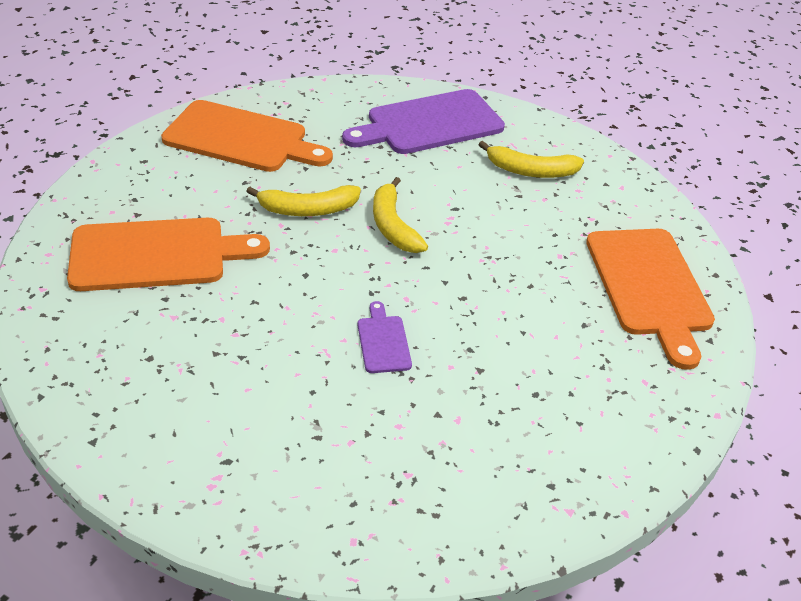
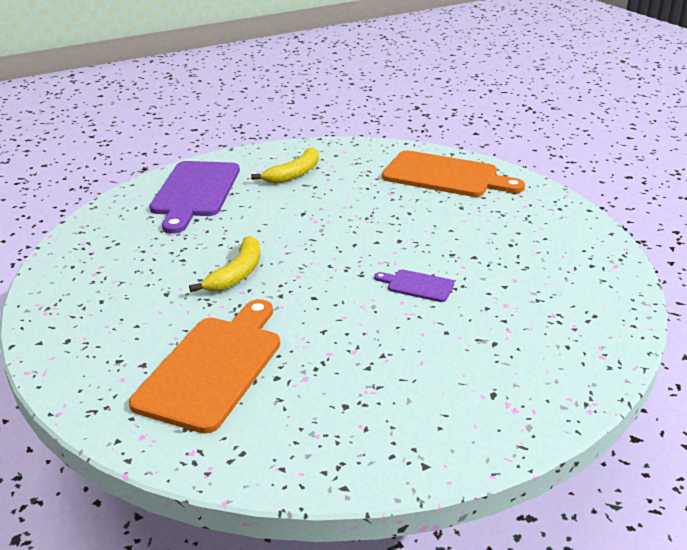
camera: 55 degrees left, 10 degrees down
orange cutting board [161,100,333,172] -> none
yellow banana [373,177,428,253] -> none

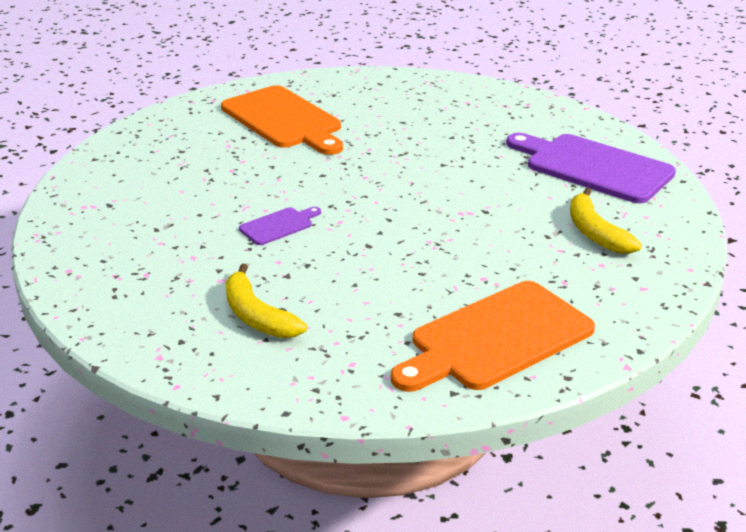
camera: 120 degrees right, 0 degrees up
yellow banana [189,236,260,292] -> yellow banana moved to [225,264,307,338]

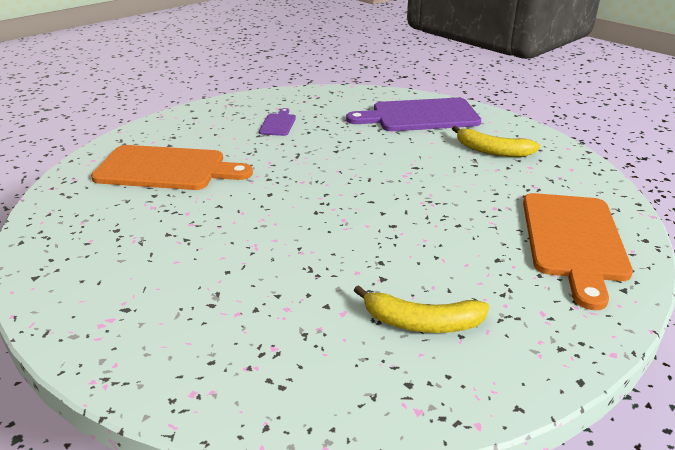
camera: 45 degrees left, 0 degrees up
purple cutting board [239,207,321,245] -> purple cutting board moved to [259,108,296,136]

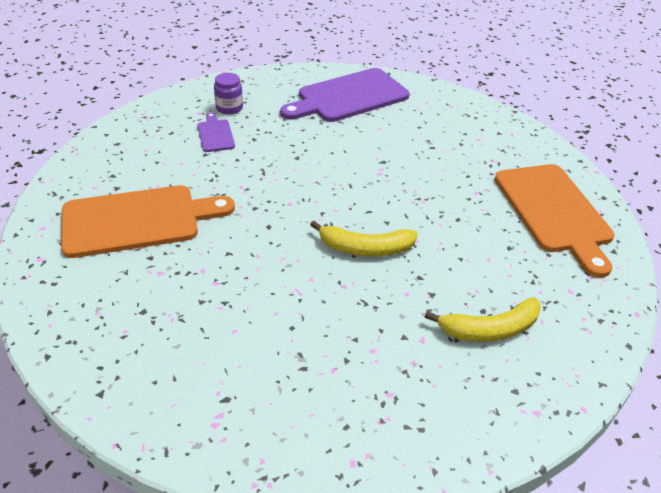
camera: 25 degrees left, 10 degrees up
yellow banana [452,126,540,157] -> yellow banana moved to [310,221,418,256]
none -> purple jar [214,73,243,115]

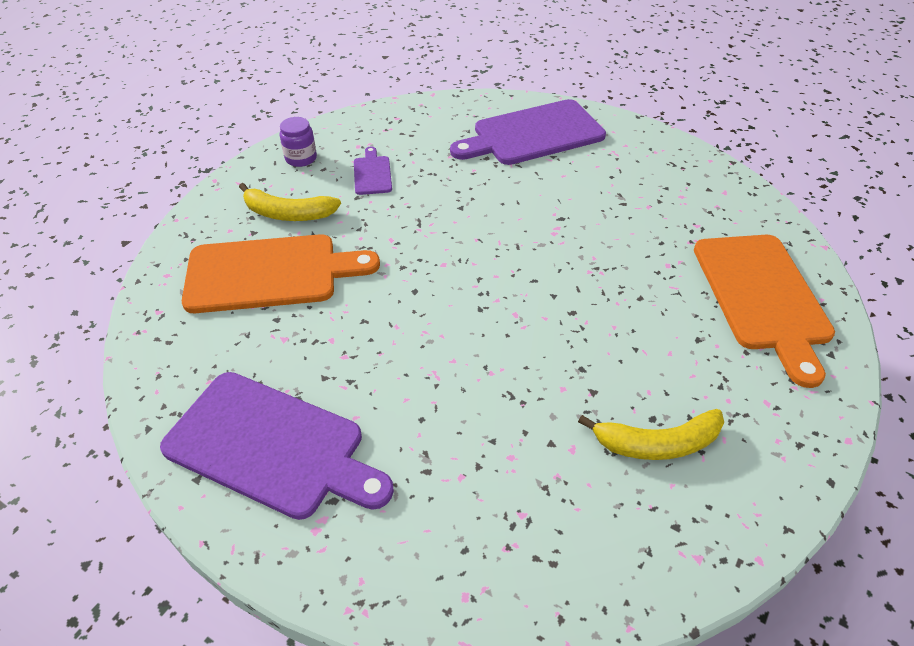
camera: 10 degrees right, 5 degrees up
purple jar [214,73,243,115] -> purple jar moved to [280,117,317,167]
yellow banana [310,221,418,256] -> yellow banana moved to [239,183,341,221]
none -> purple cutting board [160,372,394,520]

